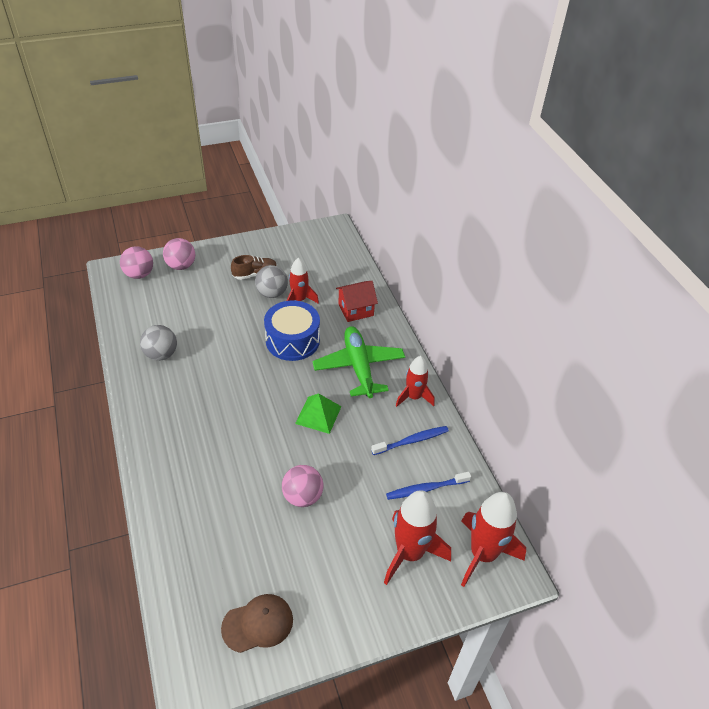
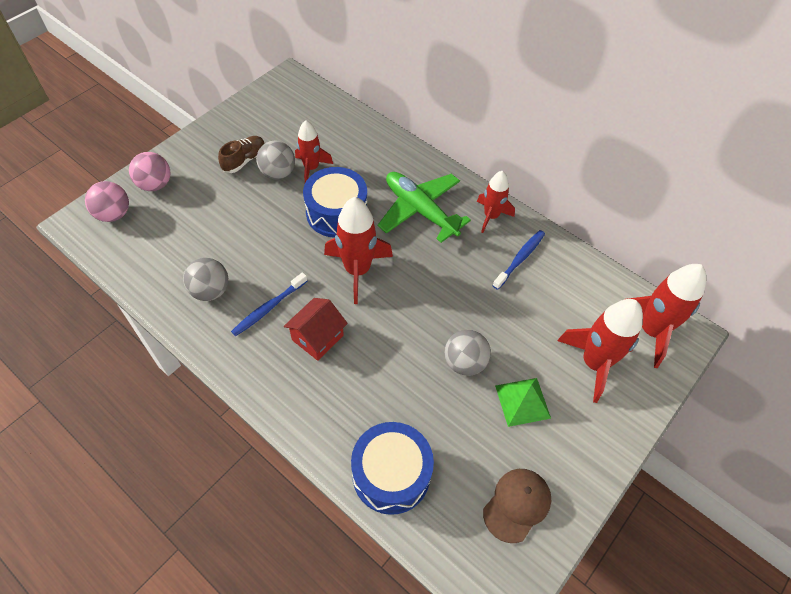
camera: 30 degrees left, 10 degrees up
pink ball [282,465,323,507] -> grey ball [445,330,491,376]
green pyramid [295,393,342,434] -> green pyramid moved to [495,378,551,427]
red house [336,281,378,322] -> red house moved to [284,298,348,361]
blue toothbrush [386,472,471,500] -> blue toothbrush moved to [231,272,307,336]
none -> red rocket [324,197,393,304]
none -> blue drum [351,422,434,515]

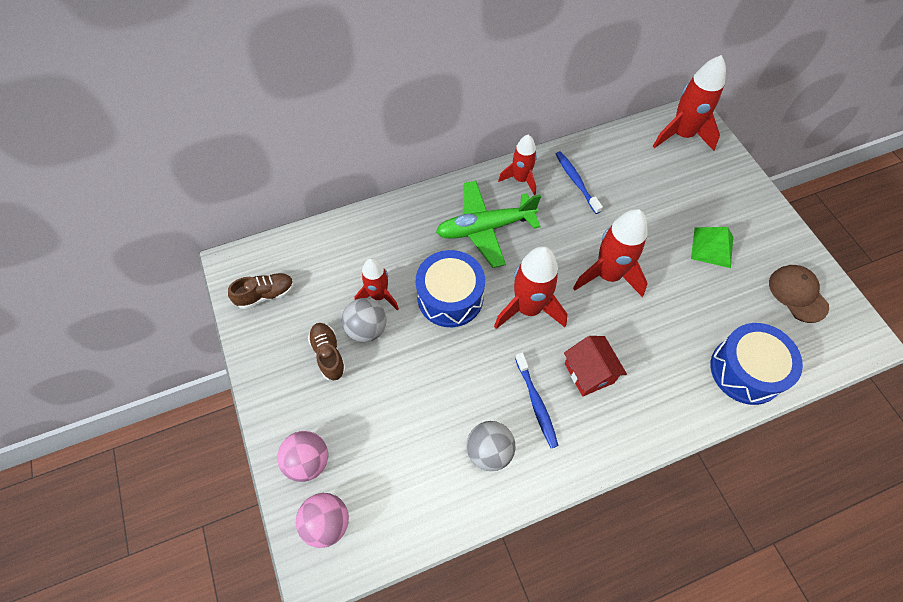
camera: 60 degrees left, 5 degrees up
grey ball [445,330,491,376] -> none
red rocket [557,299,643,403] -> red rocket moved to [573,209,648,297]
none -> brown shoe [228,273,294,309]

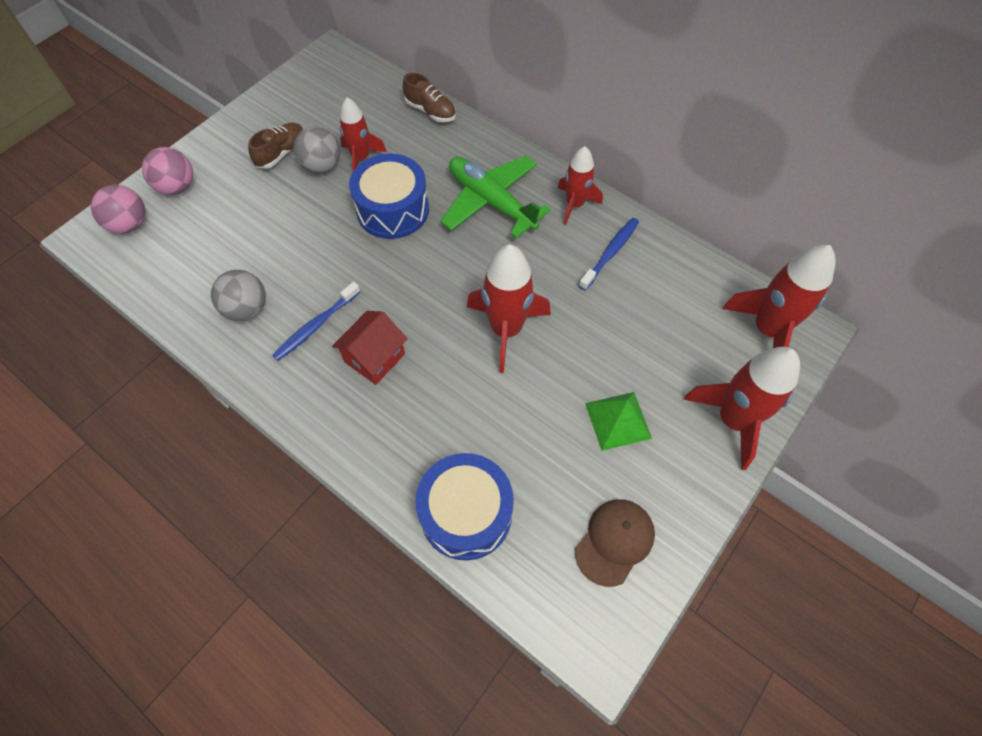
camera: 60 degrees right, 0 degrees up
brown shoe [228,273,294,309] -> brown shoe moved to [403,73,456,122]
red rocket [494,246,568,329] -> red rocket moved to [684,347,800,470]

